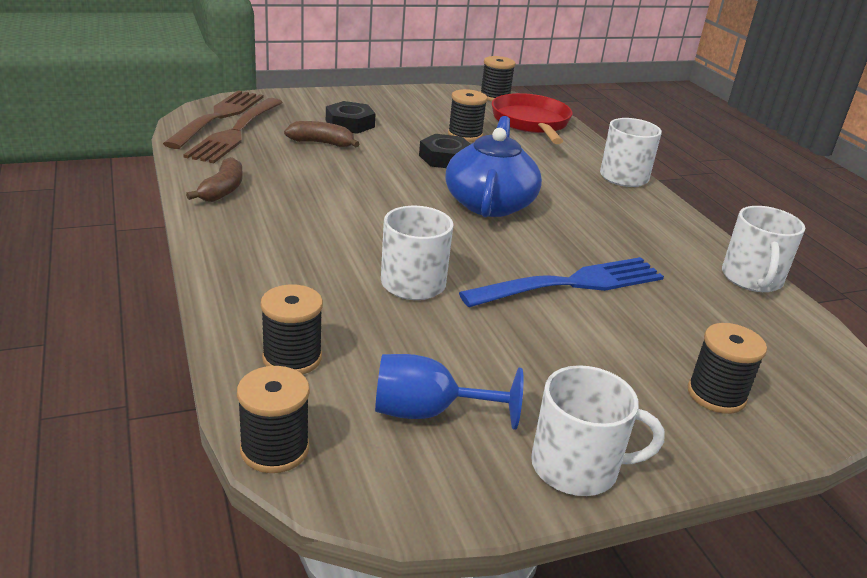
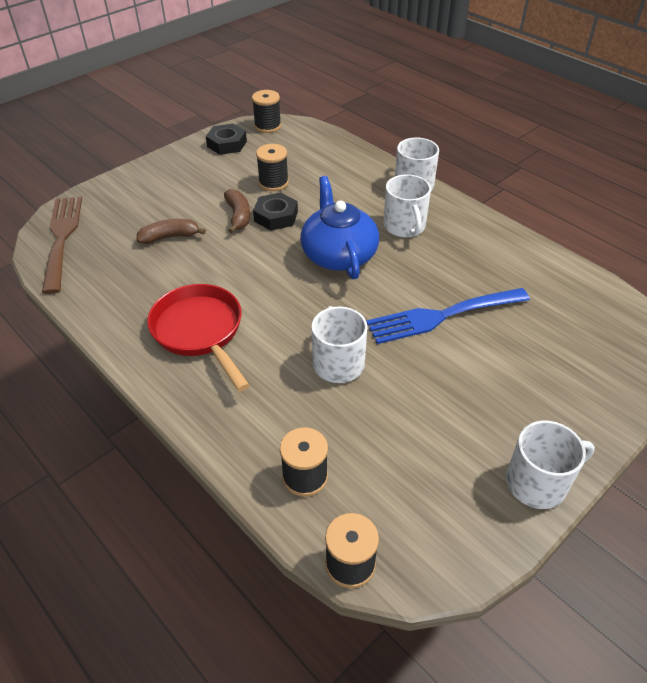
camera: 20 degrees left, 15 degrees up
brown fork [183,98,283,163] -> none
brown banana [186,157,243,202] -> brown banana moved to [224,189,250,233]
black nut [326,101,376,134] -> black nut moved to [206,124,247,155]
blue goblet [375,354,524,430] -> none
blue fork [459,257,664,307] -> blue fork turned 150 degrees counterclockwise [366,288,530,344]
red pan [492,93,573,144] -> red pan moved to [147,284,250,391]
black spool [688,323,767,414] -> none
white mug [722,206,805,292] -> white mug moved to [383,174,431,237]

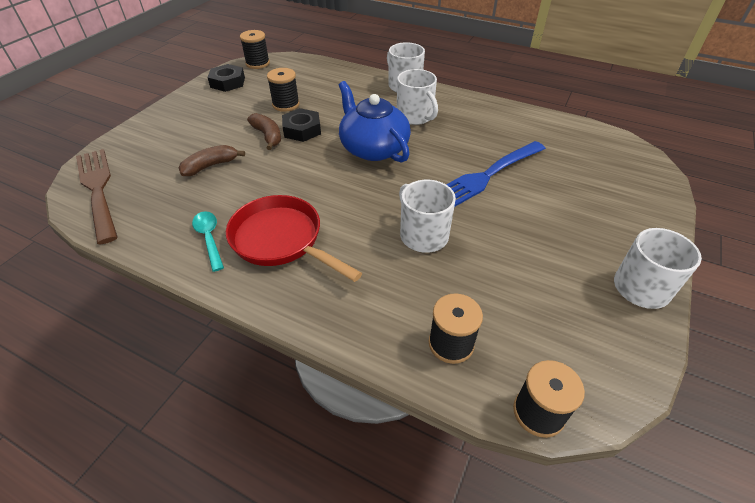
camera: 20 degrees left, 0 degrees up
none -> turquoise spoon [192,211,224,272]

